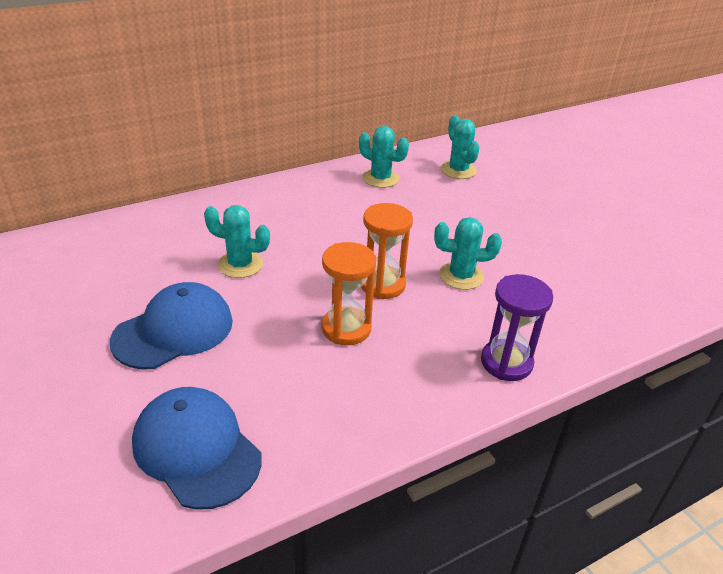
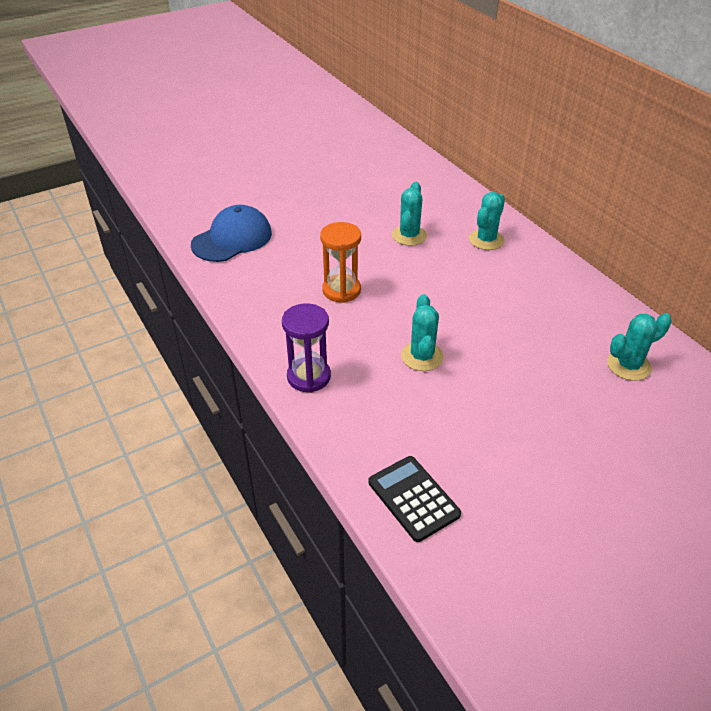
camera: 90 degrees right, 5 degrees up
blue cap [110,282,233,369] -> none
turquoise cactus [359,126,409,188] -> turquoise cactus moved to [469,192,505,250]
orange hourglass [361,203,413,299] -> none
none -> black calculator [369,456,461,542]

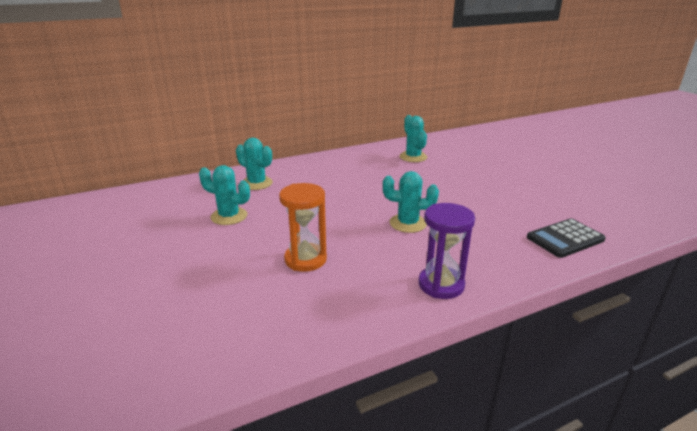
camera: 85 degrees left, 15 degrees down
blue cap [191,205,272,262] -> none

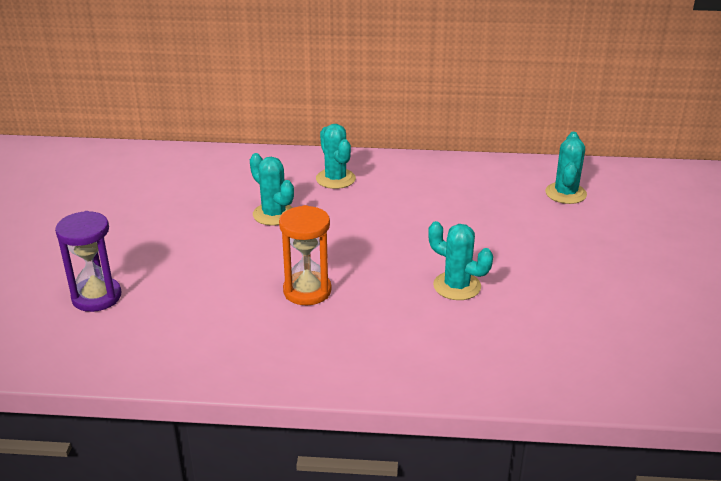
camera: 30 degrees right, 5 degrees up
purple hourglass [419,203,475,299] -> purple hourglass moved to [55,211,121,312]
black calculator [527,218,606,258] -> none

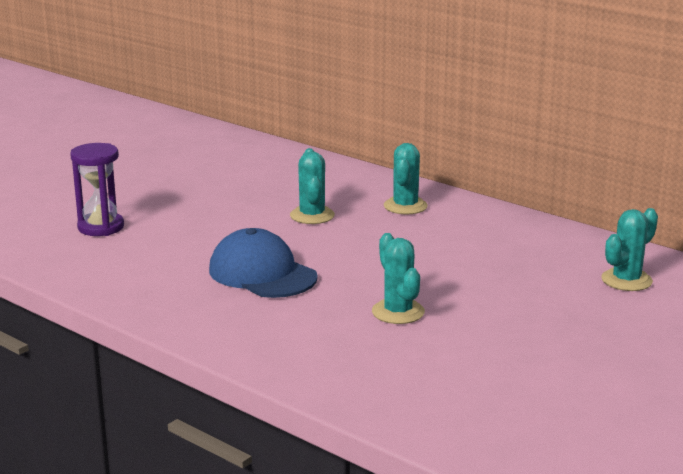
camera: 35 degrees right, 10 degrees down
orange hourglass [279,205,332,305] -> blue cap [209,228,318,298]

